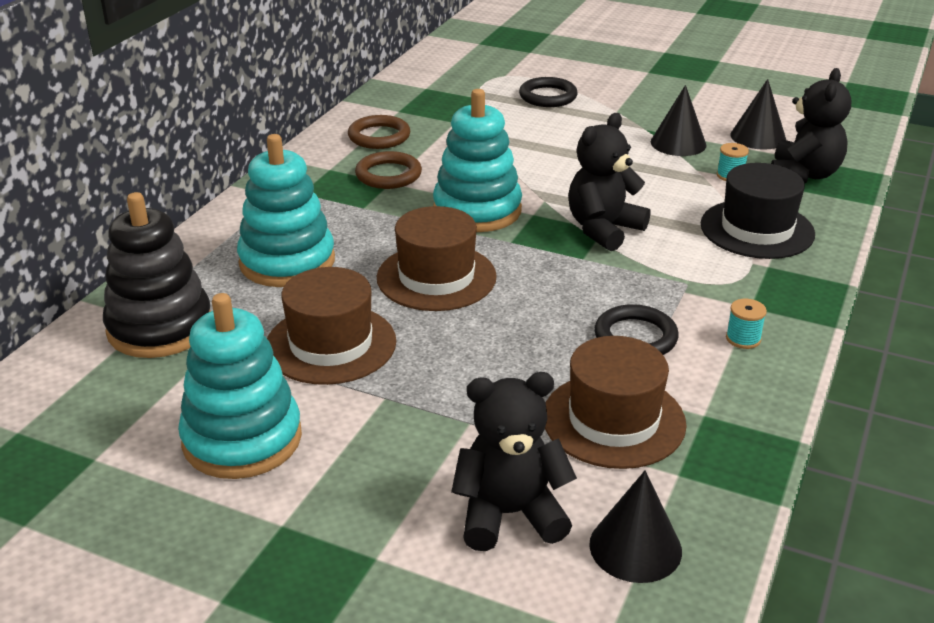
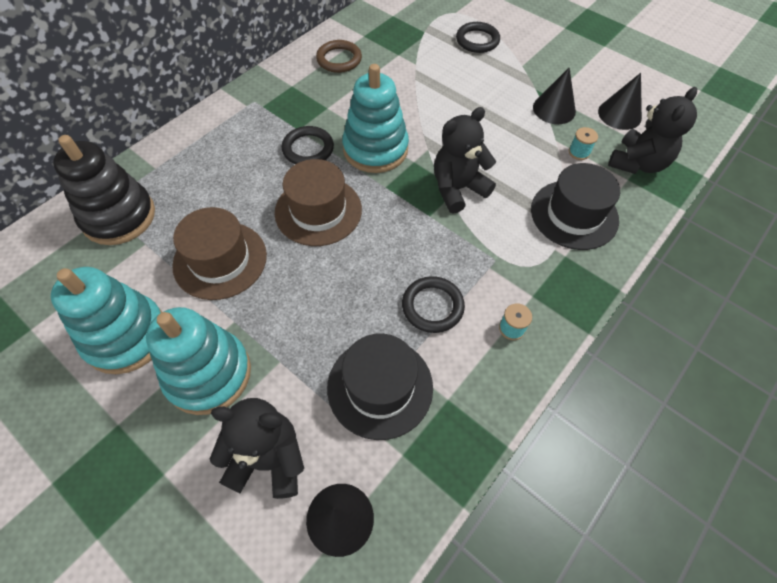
camera: 15 degrees right, 25 degrees up
turquoise stacking toy [237,134,335,287] -> turquoise stacking toy moved to [146,307,251,415]
brown ring [355,151,422,189] -> none
brown hat [545,336,687,469] -> black hat [327,333,433,440]
none -> black ring [282,126,334,164]

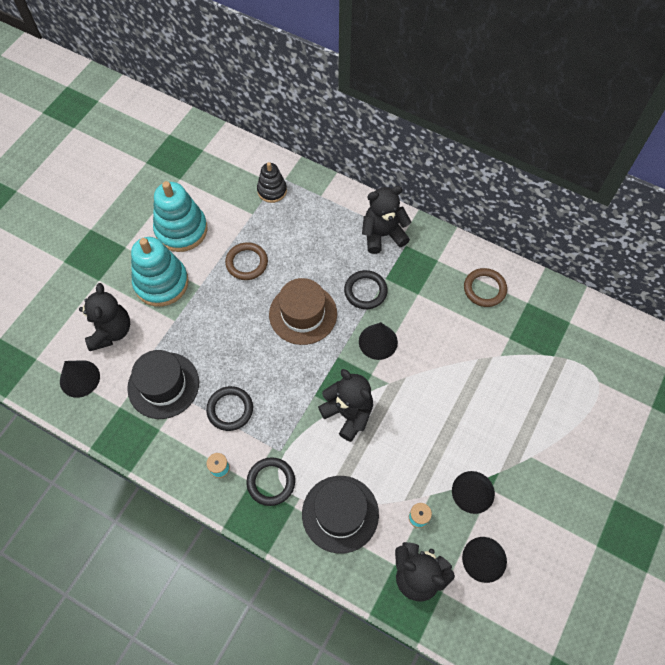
camera: 80 degrees right, 5 degrees up
black stacking toy [53,135,155,245] -> black stacking toy [257,162,287,203], size x0.58
brown hat [172,207,267,300] -> brown ring [225,242,268,280]
turquoise stacking toy [342,64,409,173] -> black cone [359,322,398,360]
black ring [456,22,500,53] -> black ring moved to [246,457,295,506]
none -> black teddy bear [362,186,411,254]

